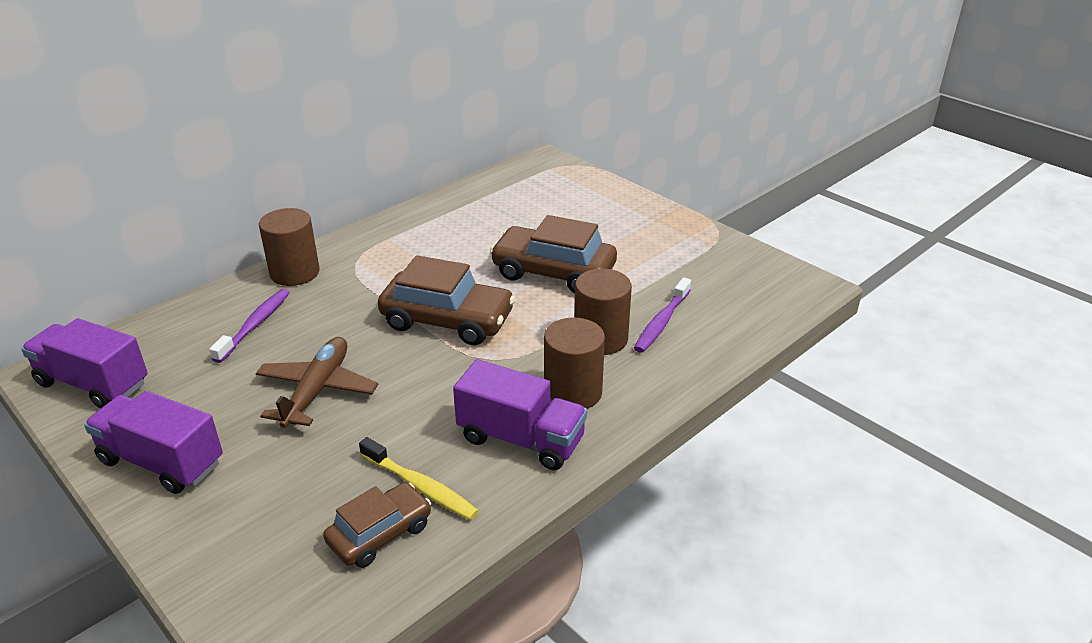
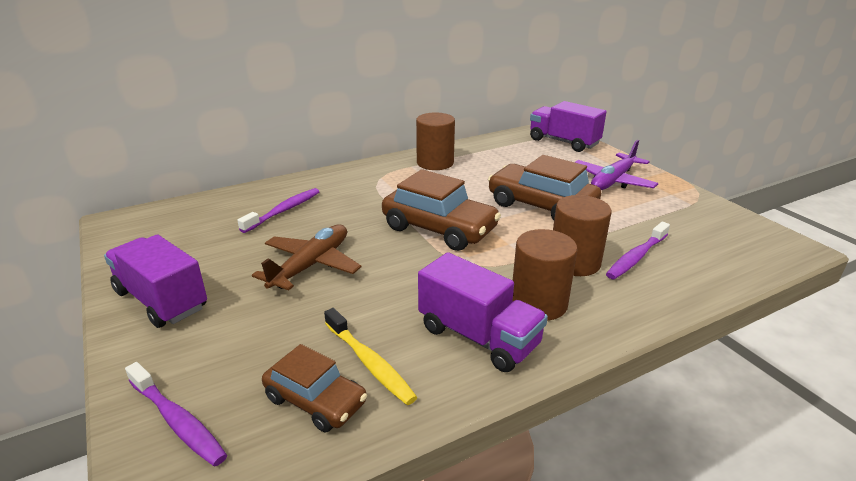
camera: 15 degrees right, 5 degrees down
purple truck [21,318,148,408] -> purple truck moved to [530,101,607,152]
brown cylinder [259,208,320,286] -> brown cylinder moved to [416,112,455,170]
brown car [323,482,431,568] -> brown car turned 60 degrees clockwise [262,344,367,432]
none -> purple toothbrush [125,362,227,466]
none -> purple plane [575,140,658,190]

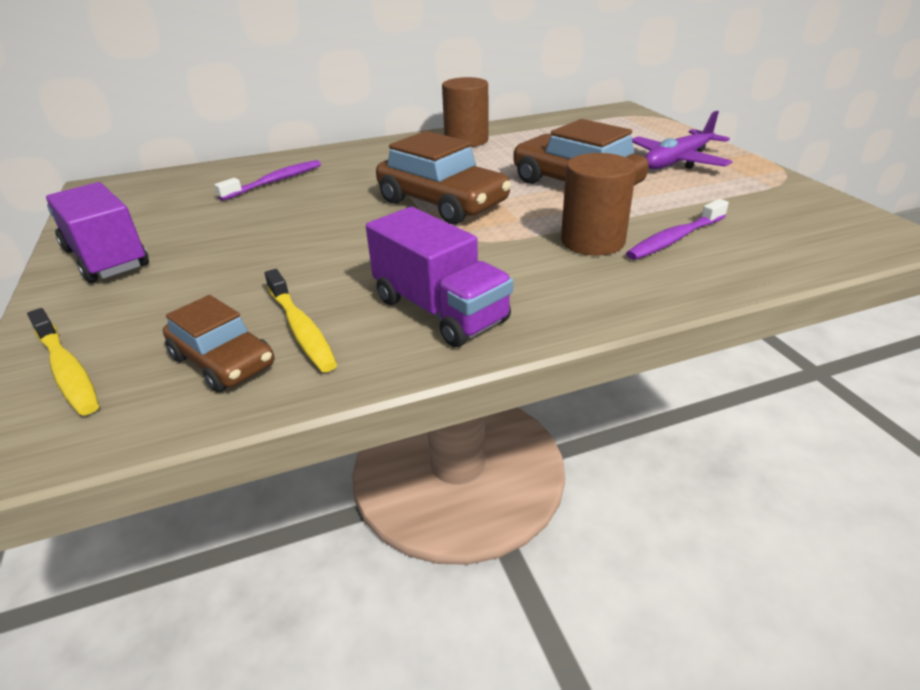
camera: 10 degrees right, 5 degrees up
purple toothbrush [125,362,227,466] -> yellow toothbrush [27,308,99,416]
brown plane [252,225,361,291] -> none
brown cylinder [512,229,578,321] -> none
purple truck [530,101,607,152] -> none

